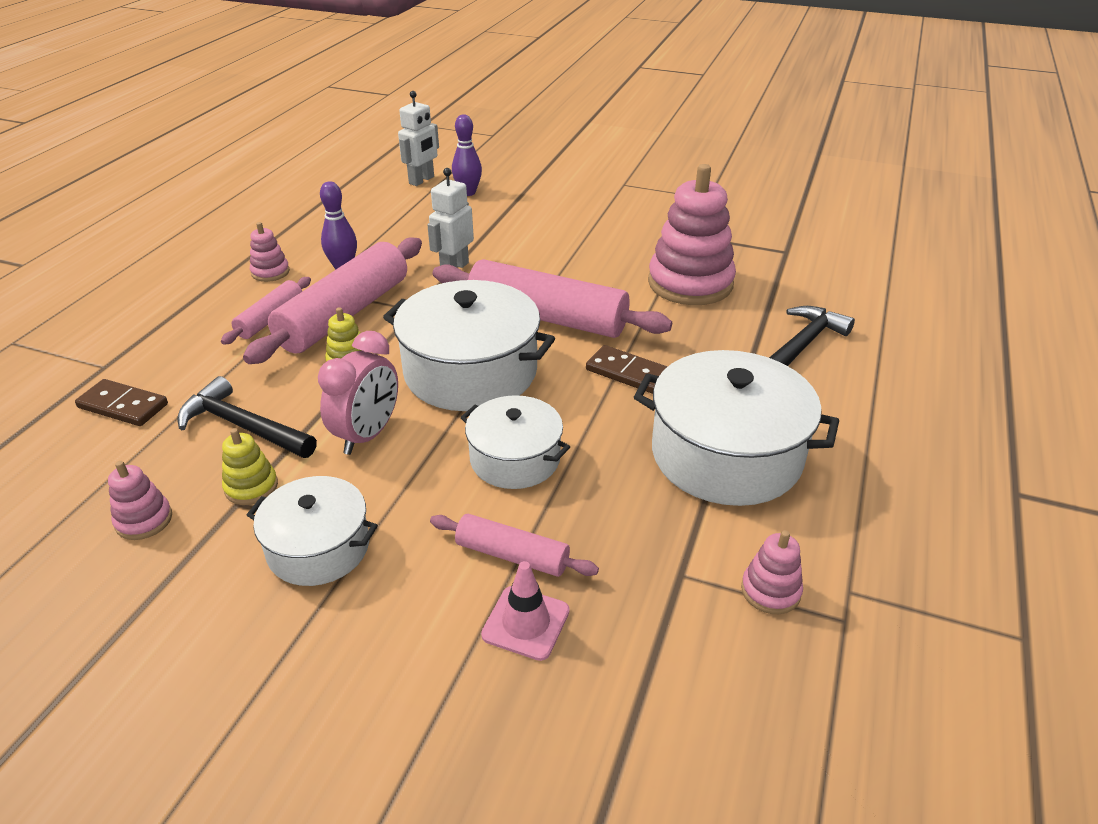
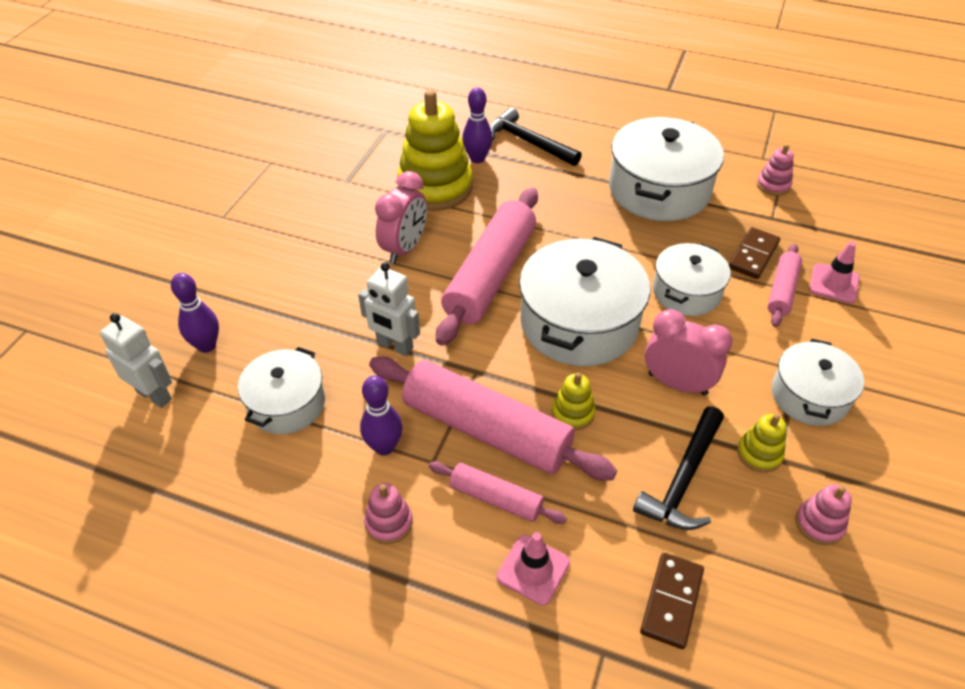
camera: 90 degrees left, 10 degrees up
brown domino [586,345,668,394] -> brown domino moved to [728,227,780,279]
pink stacking toy [648,164,736,305] -> yellow stacking toy [397,90,473,211]
none -> white pot [238,347,325,434]
none -> pink clock [375,171,427,264]
none -> purple bowling pin [462,87,493,163]
none -> pink traffic cone [497,532,570,606]

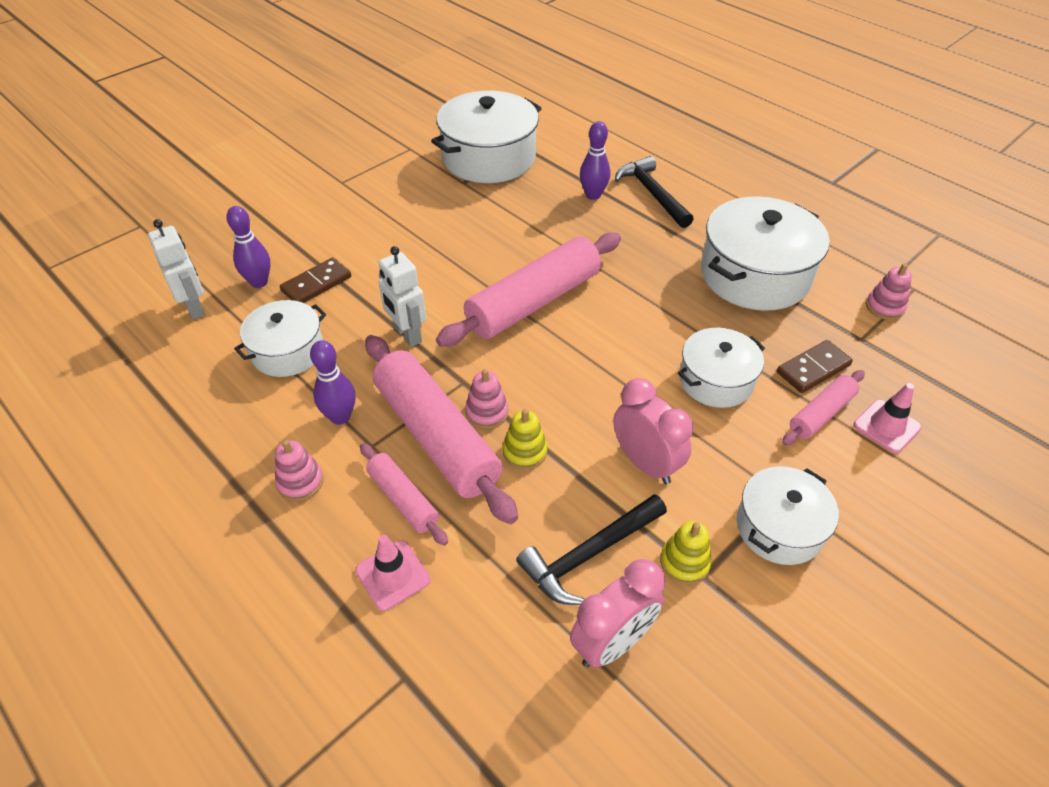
camera: 25 degrees right, 0 degrees up
pink clock [375,171,427,264] -> pink clock moved to [570,559,665,668]
yellow stacking toy [397,90,473,211] -> none
white pot [519,237,650,366] -> white pot moved to [431,91,542,183]
brown domino [640,553,704,649] -> brown domino moved to [280,257,351,303]
pink stacking toy [796,484,852,545] -> pink stacking toy moved to [465,369,508,429]

